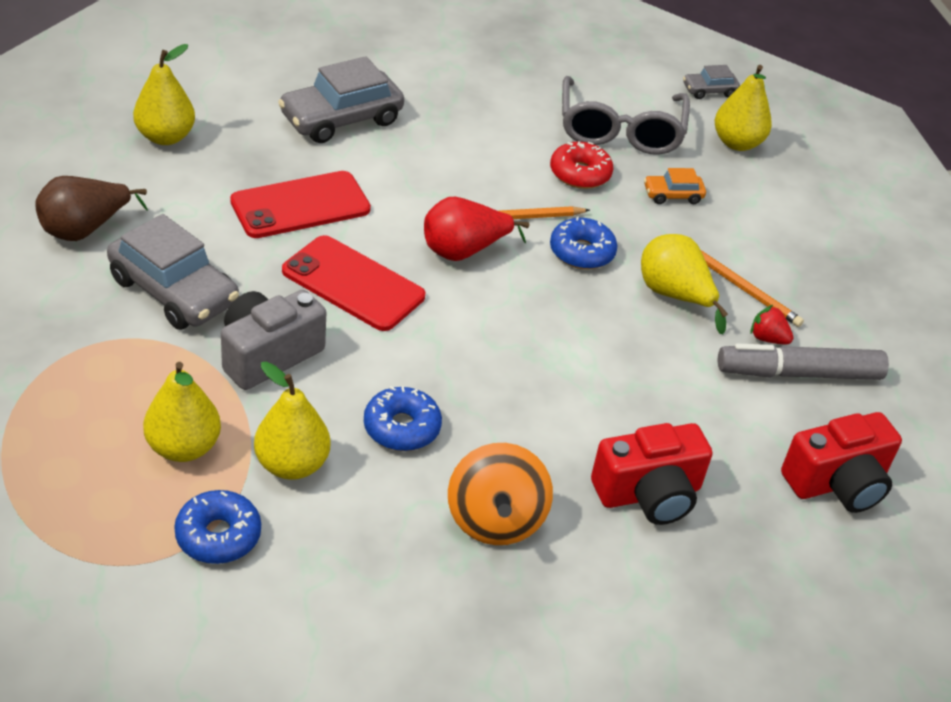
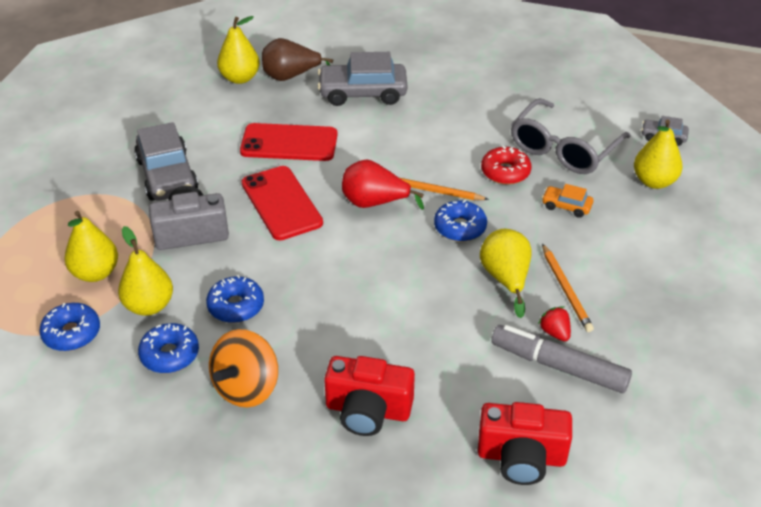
camera: 35 degrees right, 0 degrees up
brown pear [35,176,148,241] -> brown pear moved to [262,38,333,81]
none -> blue donut [138,323,199,373]

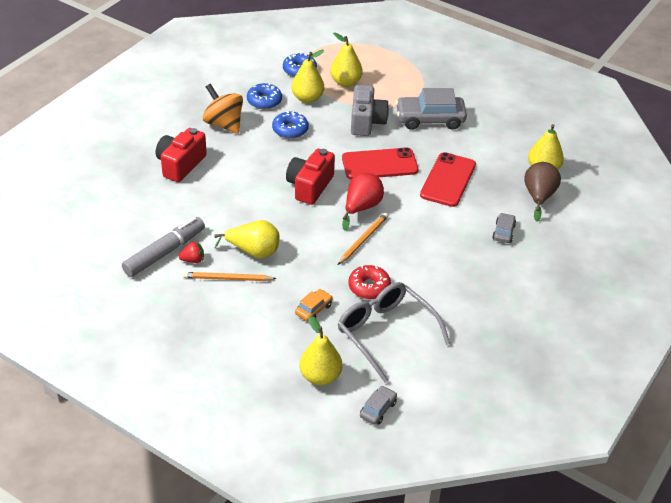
camera: 105 degrees right, 0 degrees up
grey car [318,52,407,106] -> grey car [492,213,516,243], size x0.49
blue donut [434,200,487,242] -> none
red camera [478,402,572,485] -> red camera moved to [286,149,335,205]

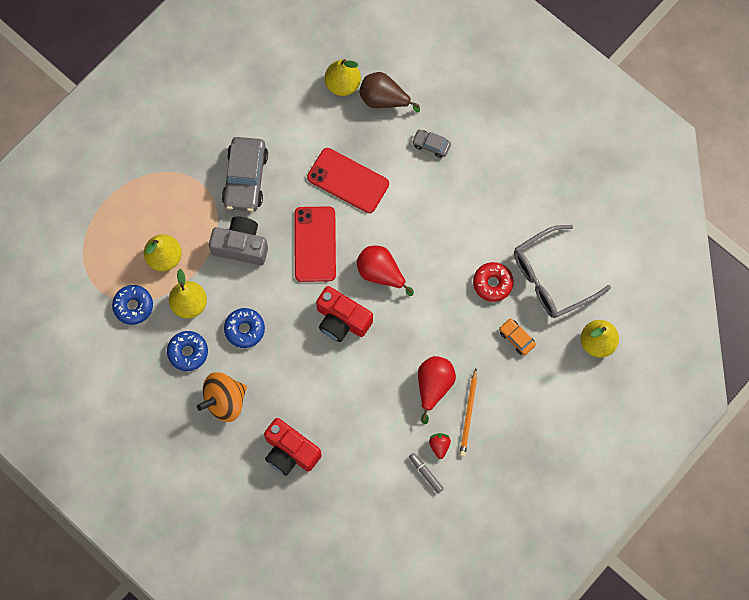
camera: 80 degrees left, 30 degrees up
grey marker [122,217,205,277] -> grey marker [409,453,444,493], size x0.49
yellow pear [214,220,280,259] -> red pear [418,356,456,424]
orange pencil [338,213,388,265] -> none
grey car [360,386,397,425] -> none

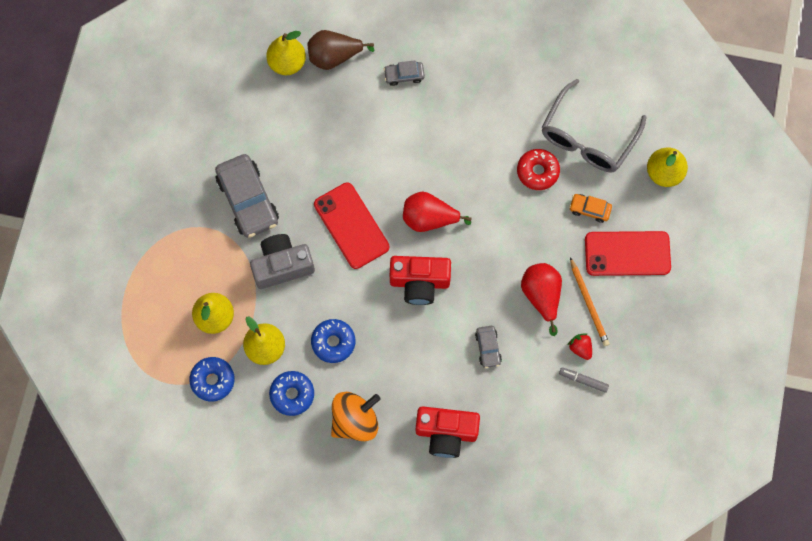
camera: 30 degrees left, 0 degrees up
orange spinning top [197,372,247,422] -> orange spinning top turned 150 degrees counterclockwise [331,392,380,441]
red phone [307,148,389,213] -> red phone moved to [585,231,671,276]
none -> grey car [475,326,502,368]

